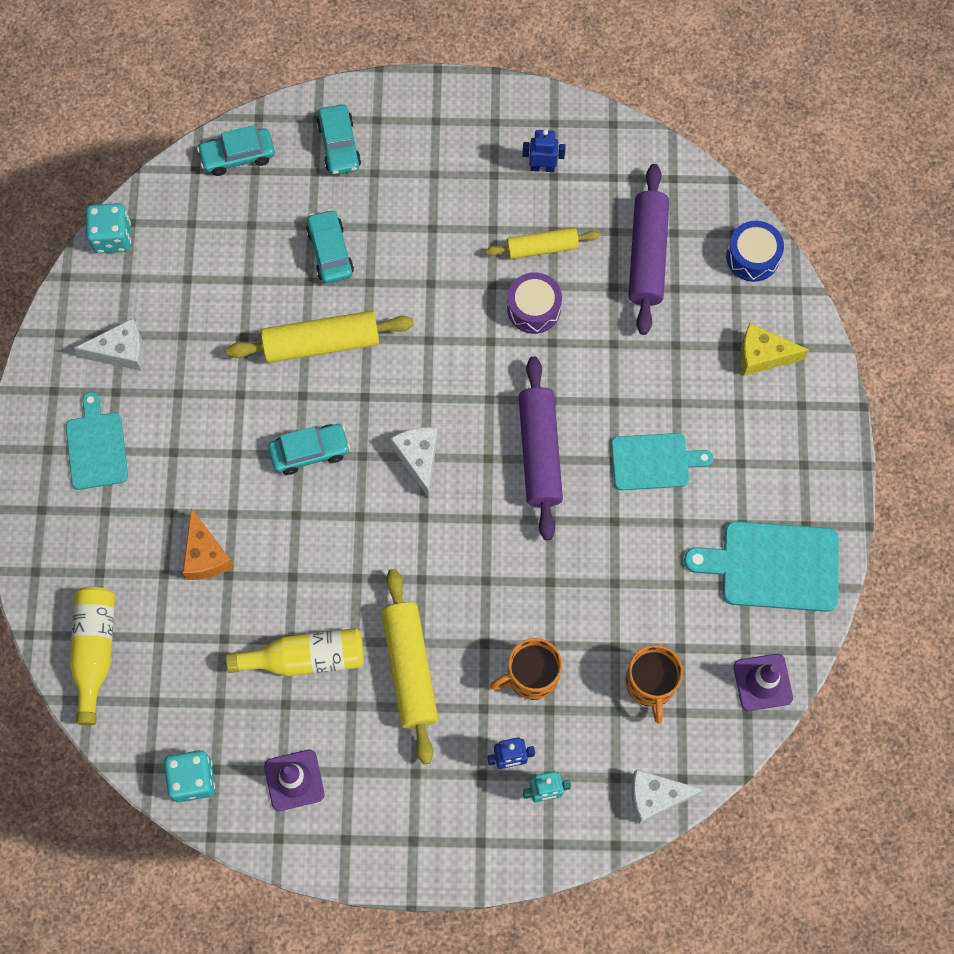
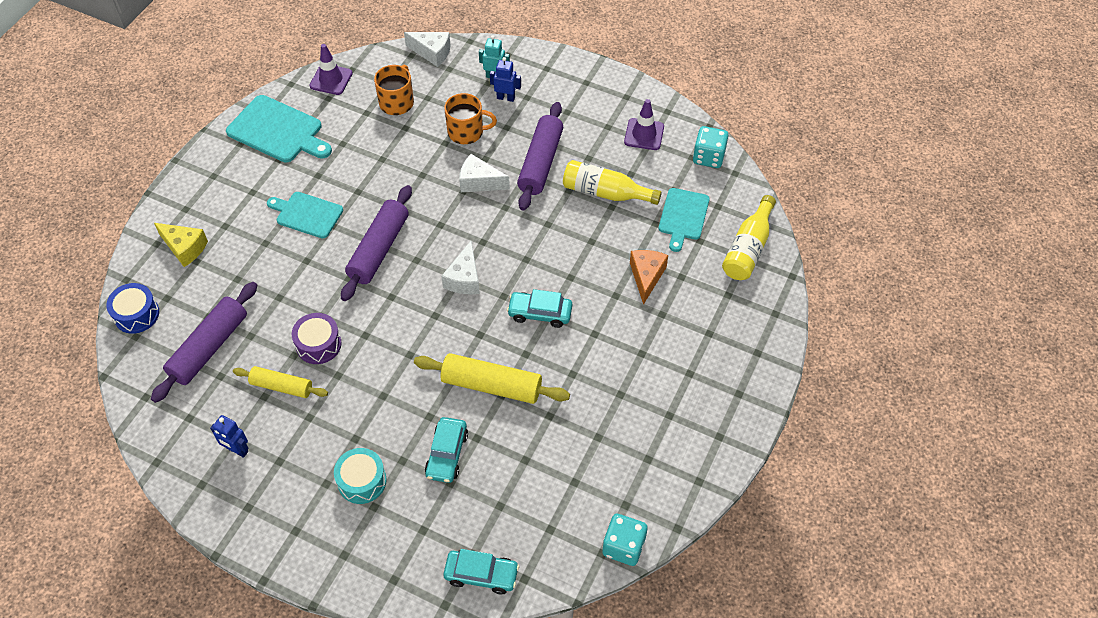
camera: 155 degrees left, 15 degrees down
turquoise cutting board [66,392,128,490] -> turquoise cutting board moved to [659,188,710,252]
white cheese [74,318,144,371] -> white cheese moved to [459,154,510,192]
turquoise car [317,104,361,175] -> none
yellow rolling pin [381,569,438,764] -> purple rolling pin [517,102,563,211]
none -> turquoise drum [334,448,387,504]

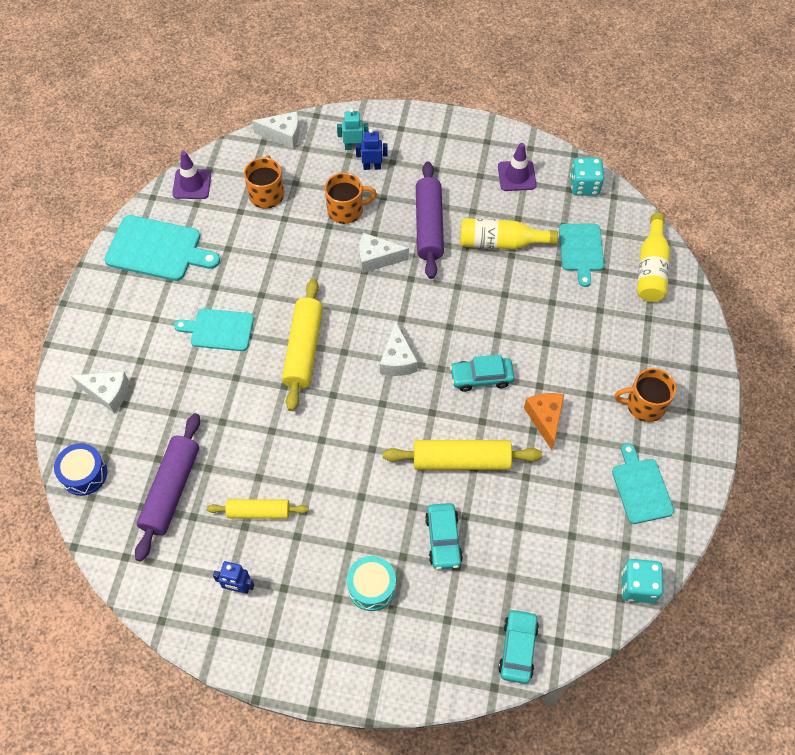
camera: 15 degrees left, 5 degrees up
yellow cheese [154,223,208,267] -> white cheese [71,371,129,413]
purple drum [292,313,342,364] -> none
purple rolling pin [341,185,412,301] -> yellow rolling pin [282,278,323,411]
turquoise car [444,549,519,595] -> turquoise car turned 75 degrees counterclockwise [498,609,539,684]
orange cheese [630,250,668,305] -> orange cheese moved to [524,393,564,450]
none -> turquoise cutting board [612,443,674,524]
none -> orange mug [614,368,676,422]

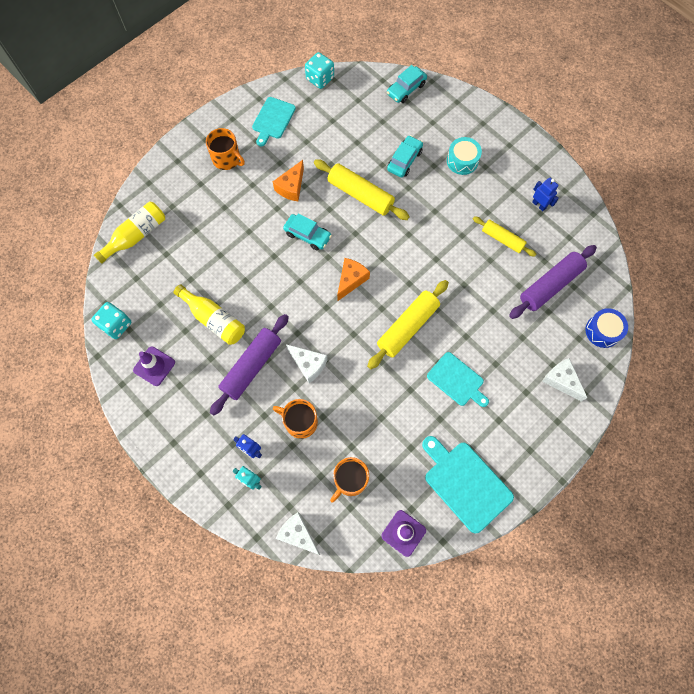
camera: 145 degrees left, 10 degrees up
white cheese [380,321,418,376] -> orange cheese [337,258,370,301]
turquoise cutting board [559,224,604,287] -> none

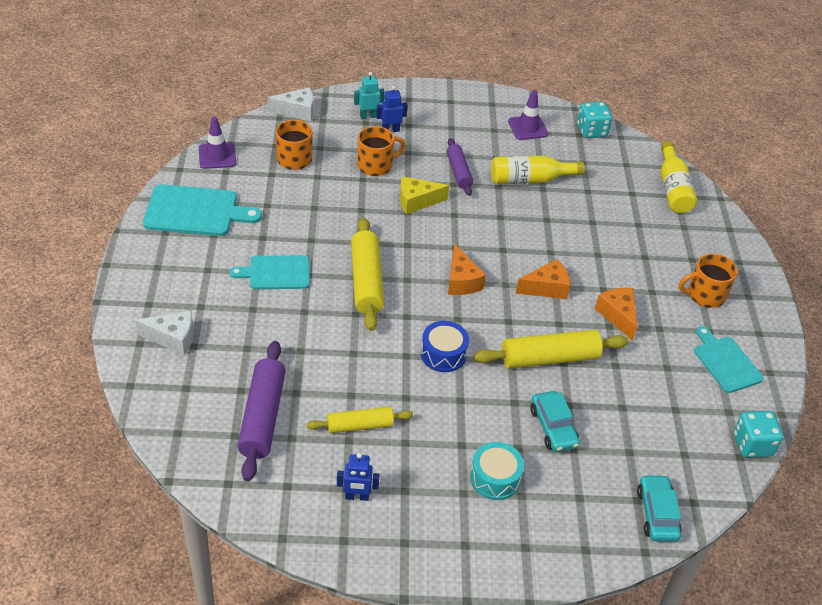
camera: 130 degrees right, 25 degrees down
purple rolling pin [210,314,289,416] -> purple rolling pin [446,138,473,196], size x0.63
turquoise car [283,213,332,250] -> orange cheese [516,259,571,299]
white cheese [286,344,327,383] -> yellow cheese [400,176,449,214]
blue drum [585,308,628,348] -> blue drum moved to [421,321,469,372]

